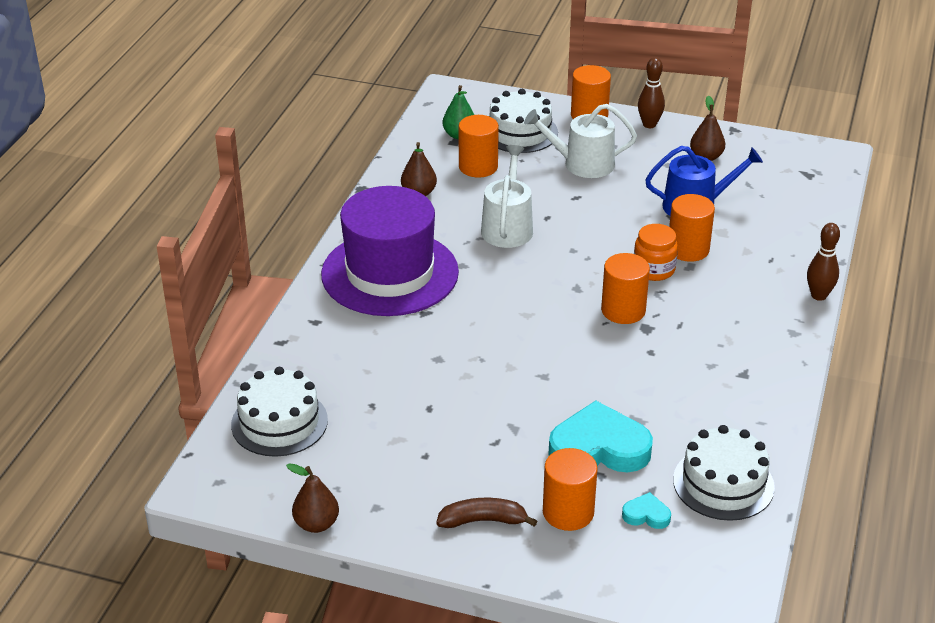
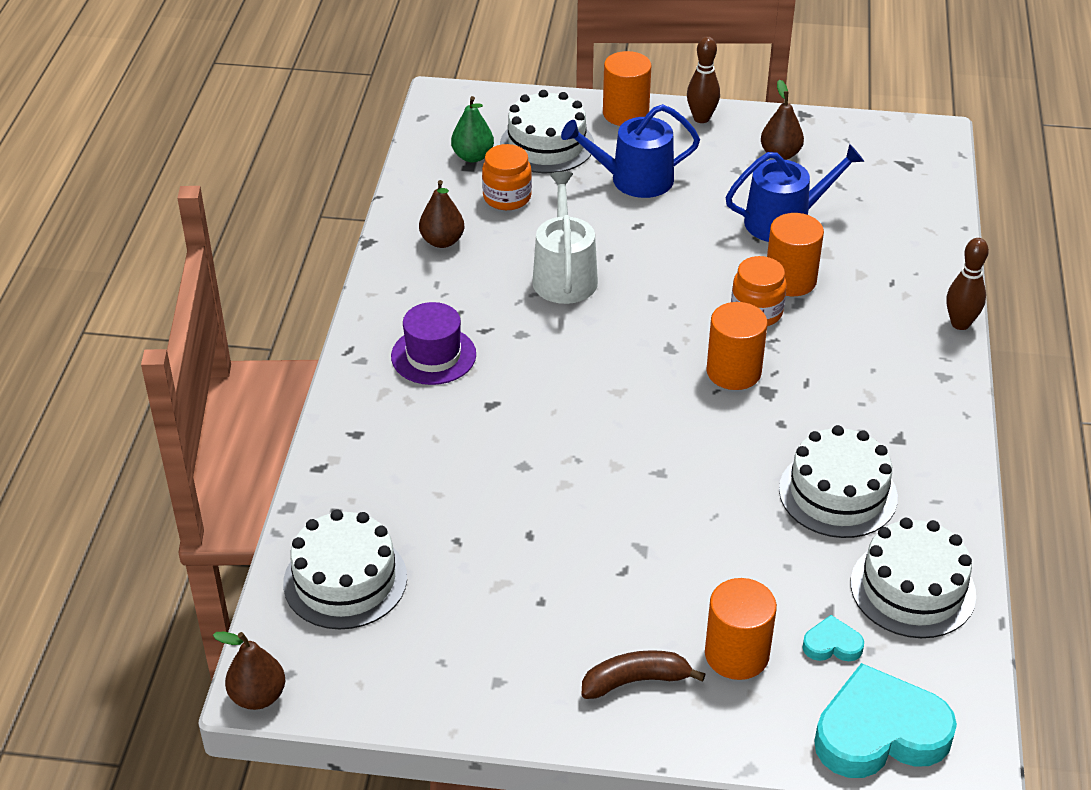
camera: 10 degrees left, 5 degrees up
brown pear [286,463,339,533] -> brown pear moved to [213,632,285,710]
purple hat [321,186,459,316] -> purple hat [391,302,476,385], size x0.49
orange cylinder [459,115,499,178] -> orange jar [482,144,532,210]
white watering can [524,104,637,178] -> blue watering can [561,104,700,198]
turquoise heart [548,400,653,472] -> turquoise heart moved to [814,663,957,778]
none -> white cake [779,425,898,538]

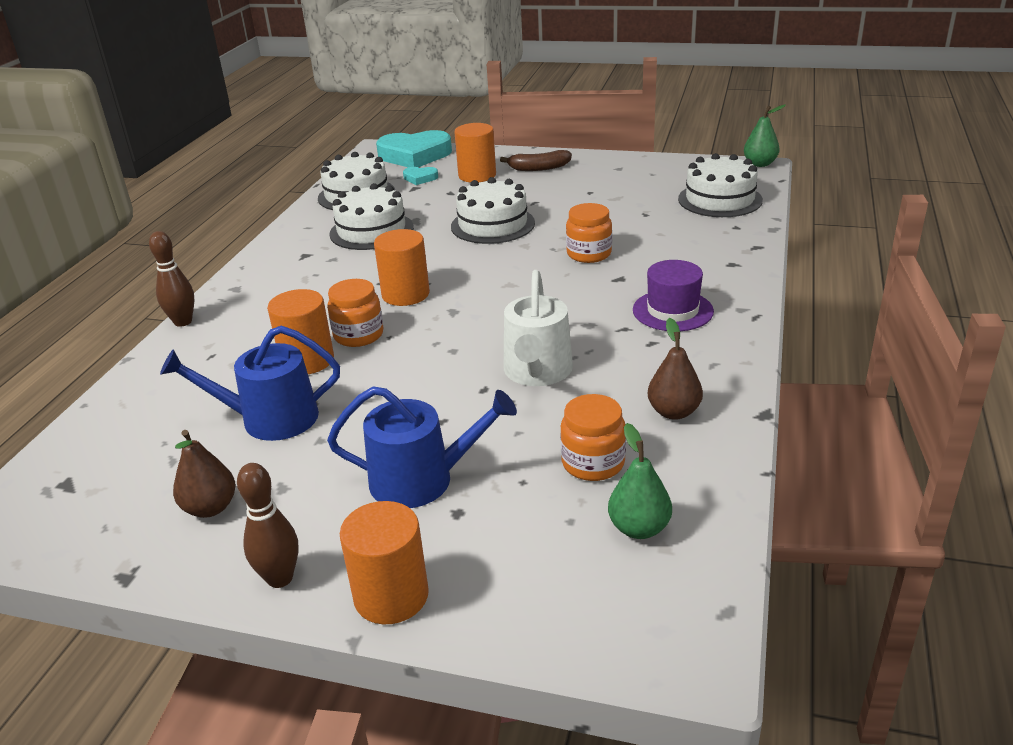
camera: 170 degrees left, 10 degrees down
brown pear [213,632,285,710] -> green pear [744,105,786,167]
white cake [500,90,594,173] -> white cake moved to [451,177,535,244]
none -> orange jar [566,203,612,263]

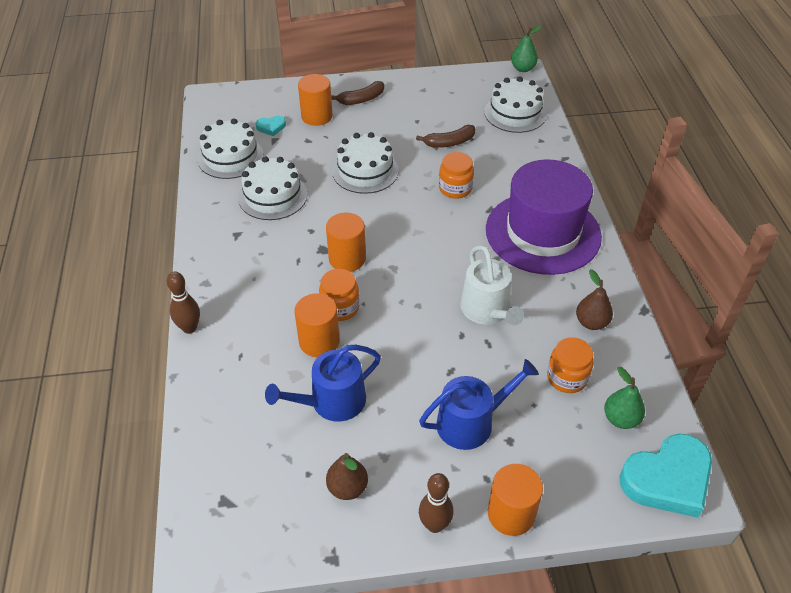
camera: 25 degrees left, 15 degrees up
turquoise heart [376,130,452,167] -> turquoise heart moved to [619,433,712,518]
purple hat [633,260,714,331] -> purple hat [486,159,602,275], size x2.04
none -> brown banana [416,125,476,148]

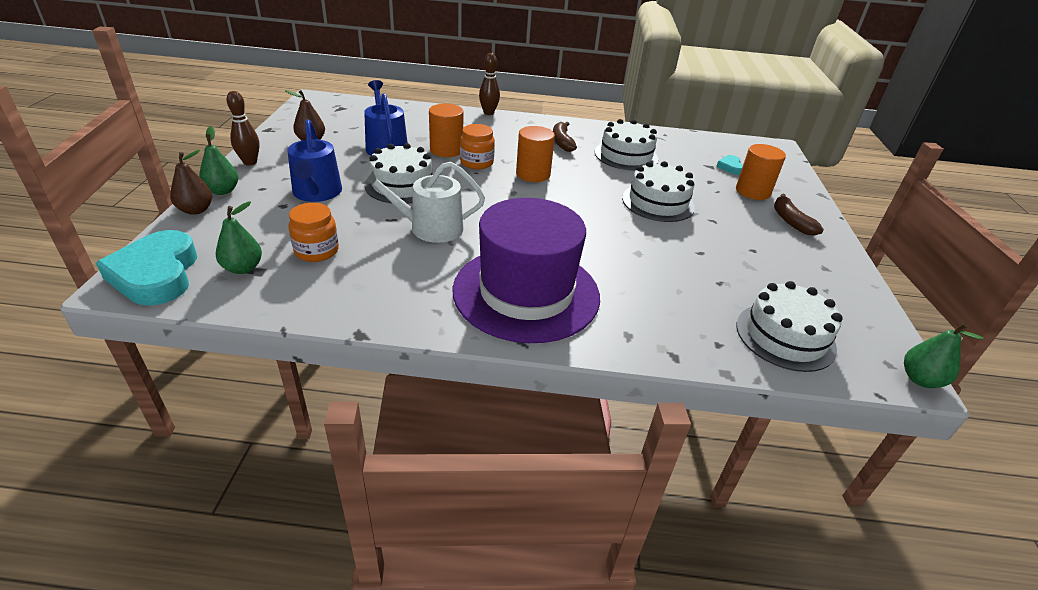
camera: 100 degrees right, 10 degrees down
white cake [198,119,264,179] -> white cake moved to [364,143,433,204]
brown banana [416,125,476,148] -> brown banana moved to [553,122,577,152]
orange jar [439,152,474,199] -> none
orange cylinder [488,464,543,536] -> green pear [199,126,238,195]
brown pear [576,269,613,330] -> brown pear moved to [170,150,212,215]

